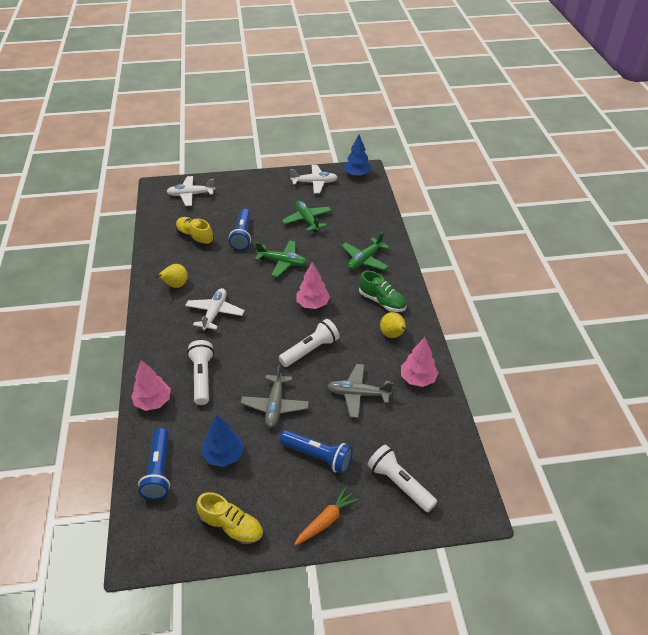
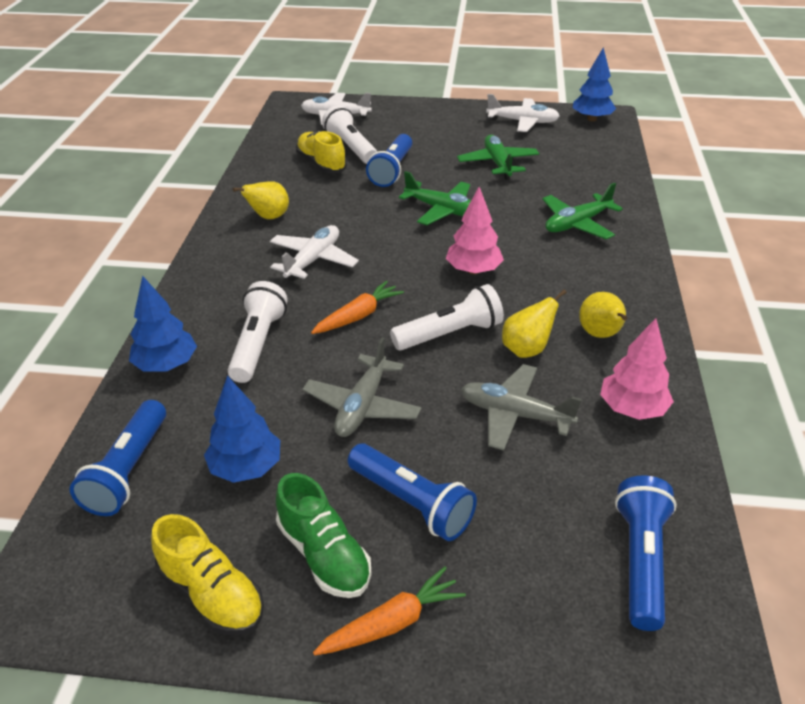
camera: 15 degrees right, 5 degrees down
pink tree [131,360,171,411] -> blue tree [129,276,197,371]
green shoe [359,271,407,312] -> green shoe moved to [276,473,372,598]
white flashlight [367,445,437,512] -> white flashlight moved to [322,105,377,164]
none -> orange carrot [311,281,404,334]
none -> yellow pear [502,289,567,358]
none -> blue flashlight [615,475,677,631]

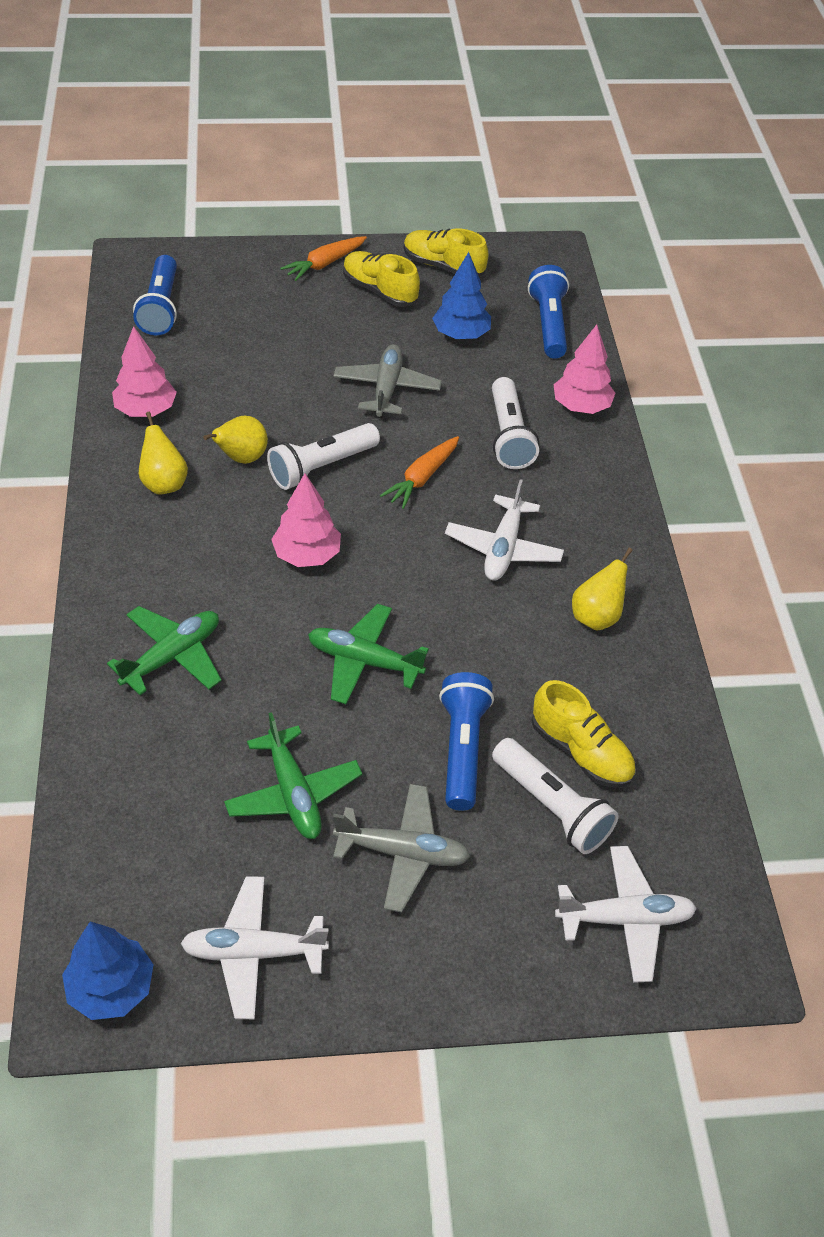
camera: 165 degrees right, 10 degrees up
blue tree [129,276,197,371] -> pink tree [553,325,615,414]
green shoe [276,473,372,598] -> yellow shoe [343,251,420,307]
blue flashlight [348,443,477,541] -> none
grey plane [461,364,582,451] -> grey plane moved to [333,784,470,912]

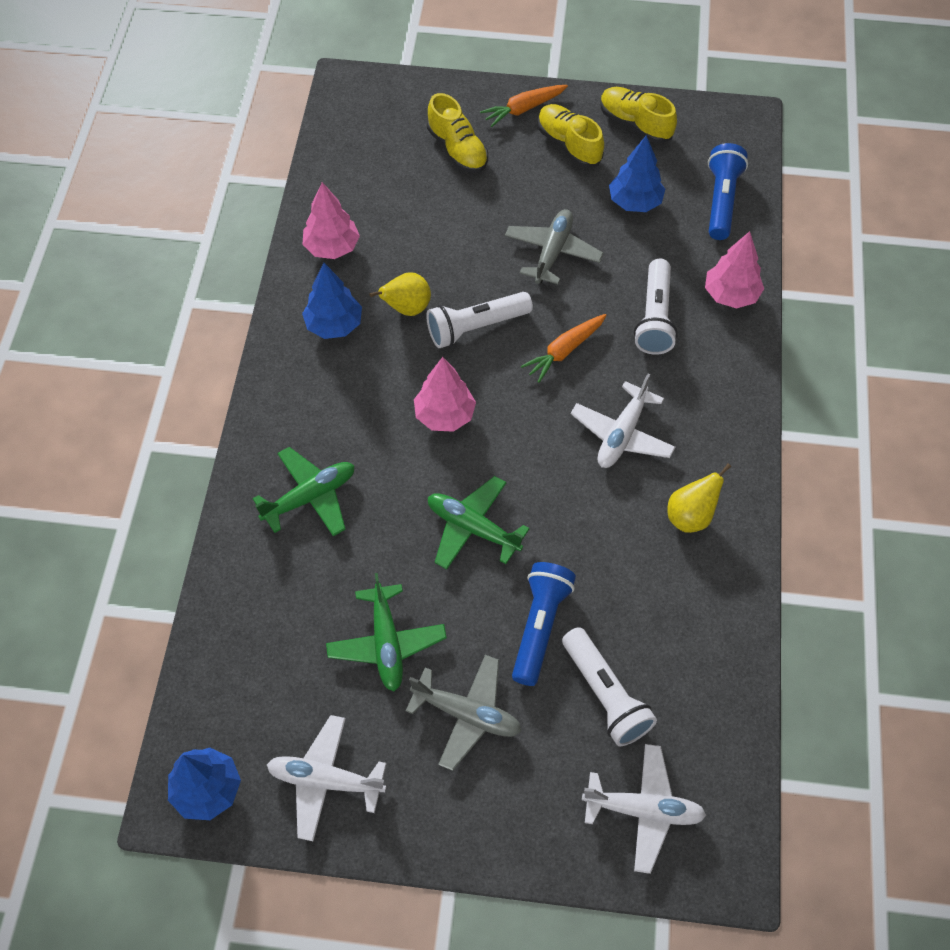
camera: 15 degrees right, 10 degrees up
blue flashlight [133,255,177,335] -> none
yellow pear [139,412,188,494] -> blue tree [302,263,362,339]
yellow shoe [531,680,635,788] -> yellow shoe moved to [427,93,488,173]

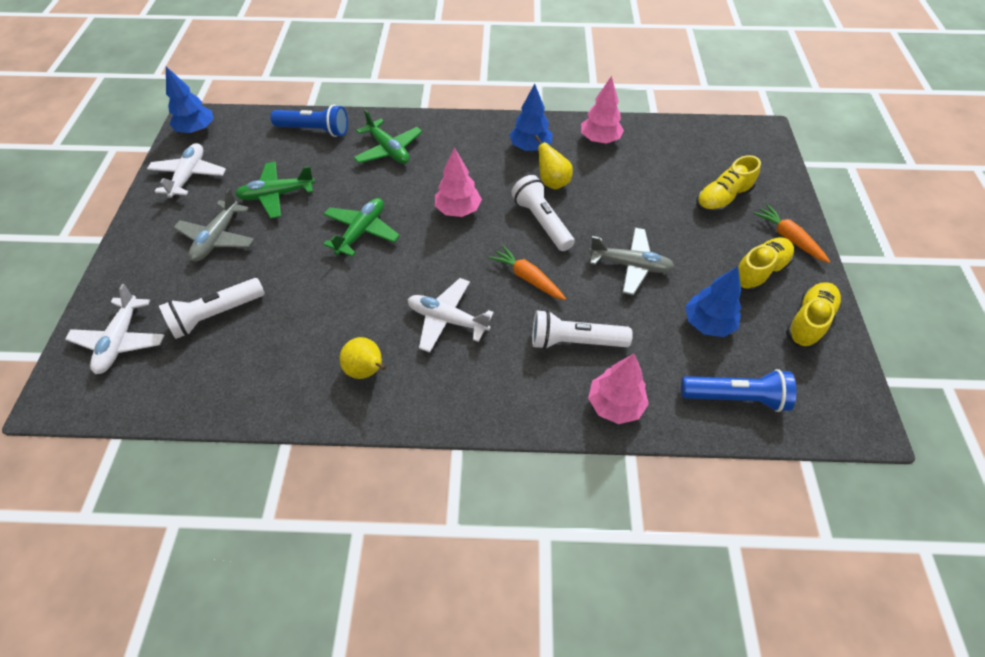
camera: 85 degrees right, 5 degrees down
blue flashlight [512,562,576,686] -> blue flashlight moved to [270,105,348,137]

